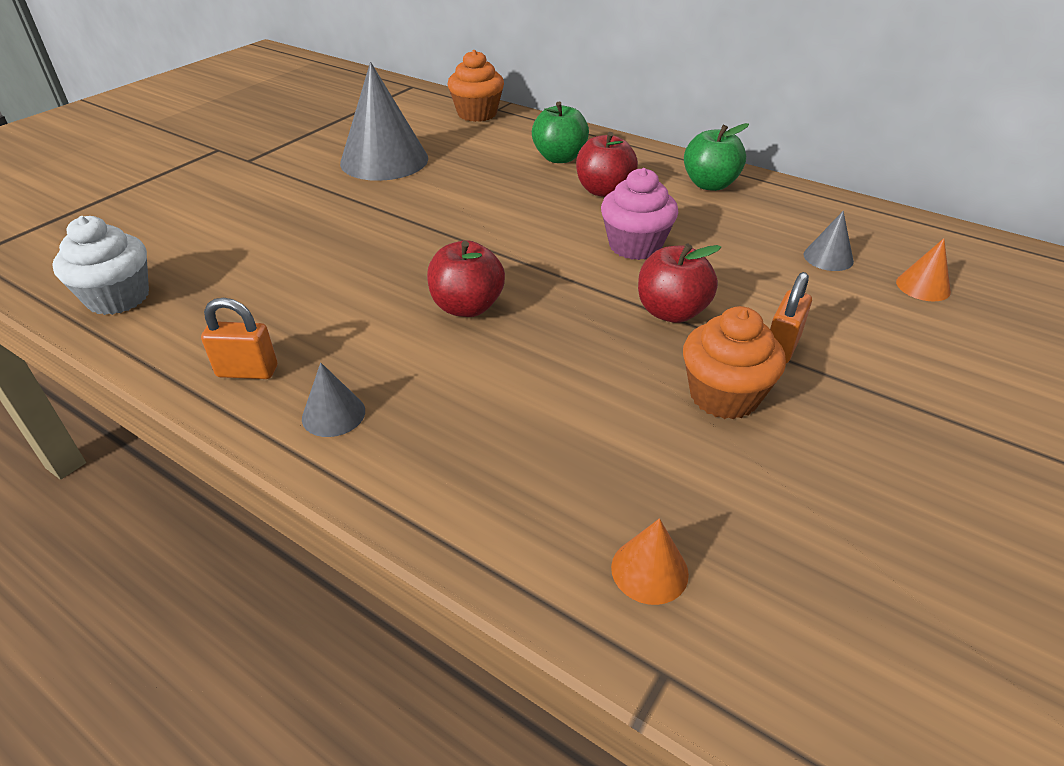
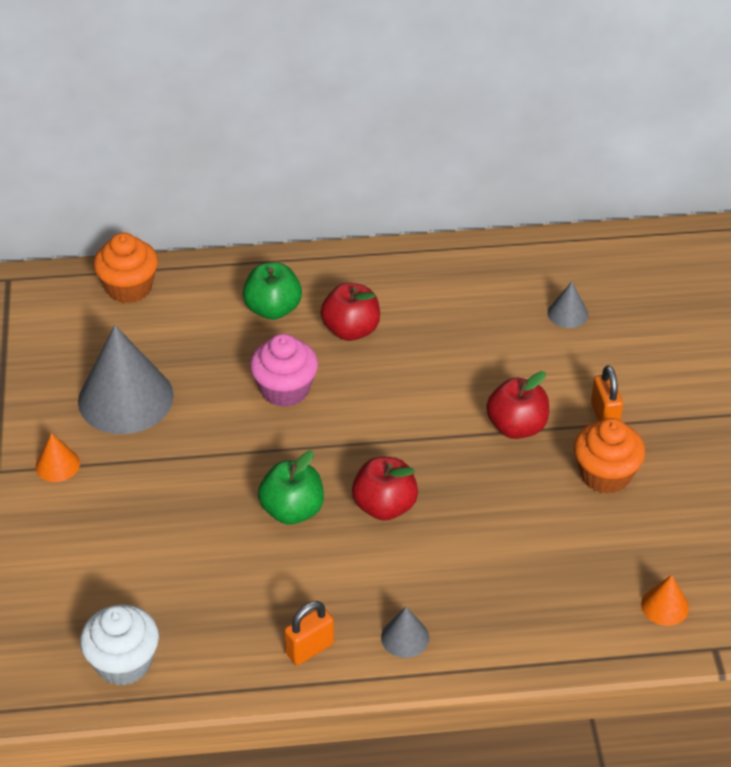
camera: 40 degrees left, 5 degrees up
pink cupcake [601,168,679,260] -> pink cupcake moved to [250,334,318,407]
green apple [684,123,749,191] -> green apple moved to [258,451,324,525]
orange cone [896,238,951,301] -> orange cone moved to [36,433,80,482]

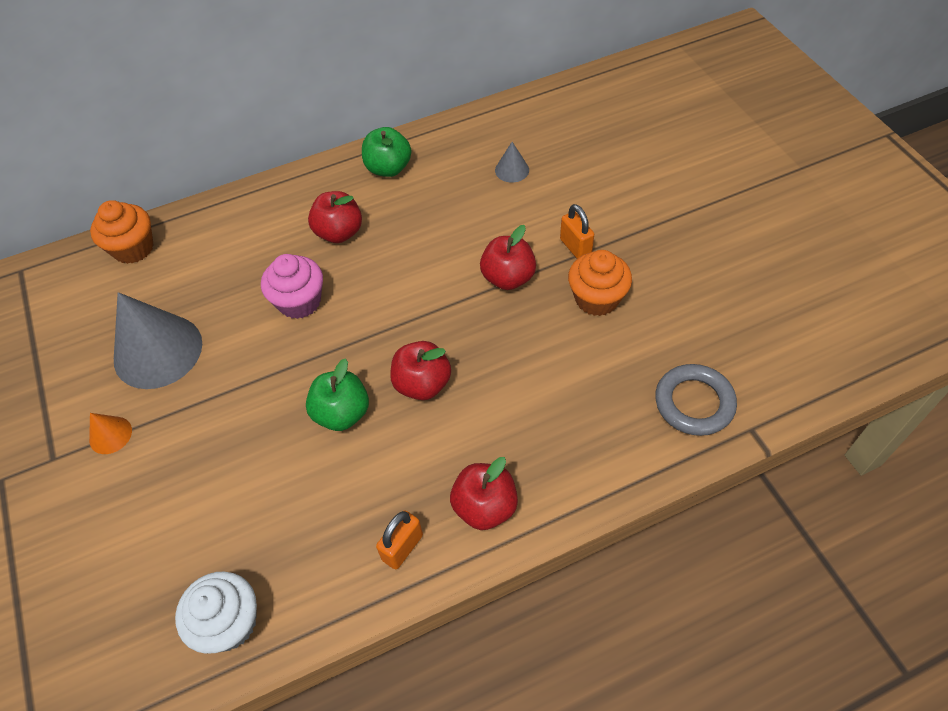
camera: 15 degrees left, 10 degrees up
green apple [243,262,302,320] -> green apple moved to [362,127,411,177]
grey cone [381,607,429,658] -> red apple [450,457,518,530]
orange cone [641,575,689,626] -> grey ring [655,364,737,436]

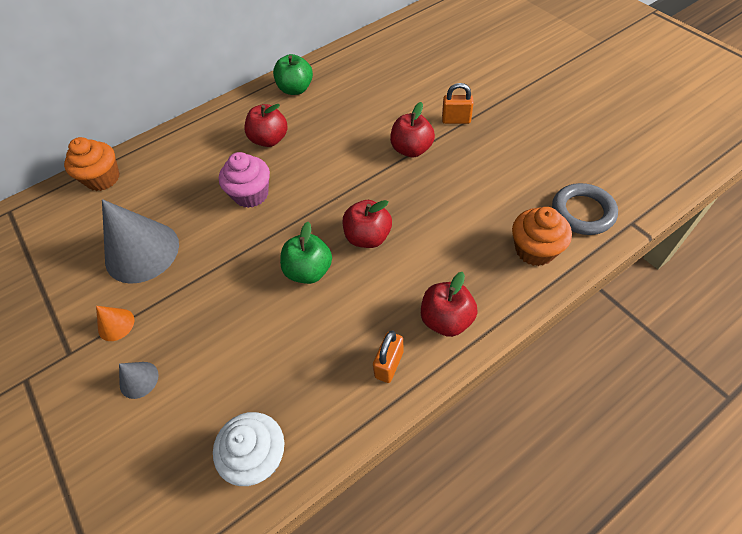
camera: 10 degrees left, 0 degrees up
grey cone [495,142,529,183] -> grey cone moved to [119,362,159,399]
orange padlock [560,204,594,259] -> orange padlock turned 45 degrees counterclockwise [442,83,474,124]
orange cupcake [568,250,632,316] -> orange cupcake moved to [512,207,572,266]

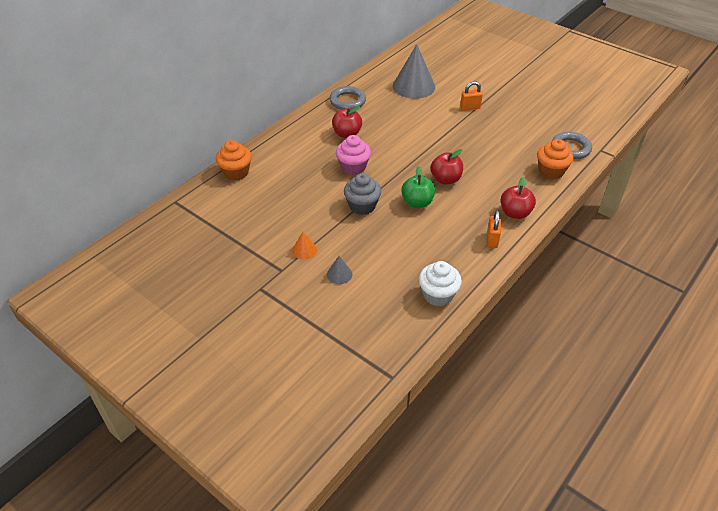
camera: 20 degrees left, 10 degrees down
grey cone [102,199,179,284] -> grey cone moved to [393,44,435,99]
green apple [273,54,313,95] -> grey ring [329,86,366,110]
red apple [390,102,435,157] -> none
none -> grey cupcake [344,173,381,215]

